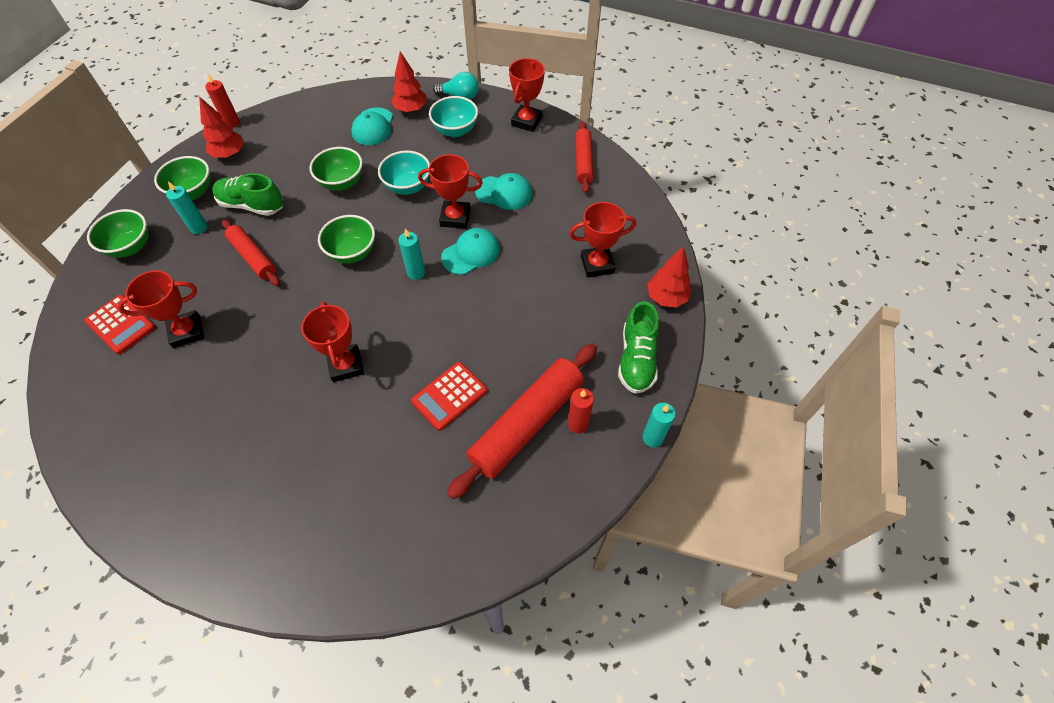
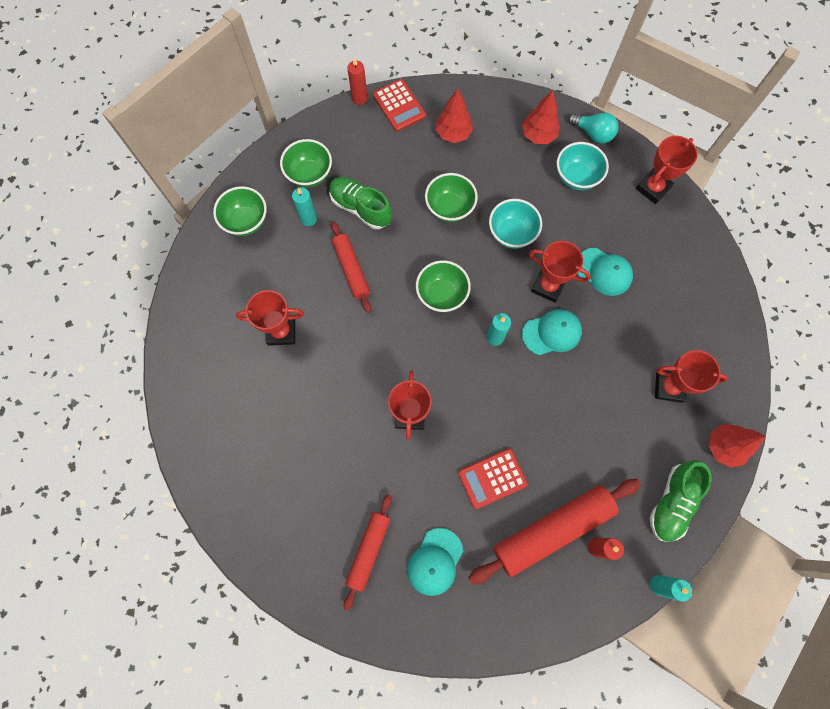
camera: 20 degrees right, 15 degrees up
red calculator [84,295,155,354] -> red calculator moved to [373,79,426,131]
red tree [199,96,244,158] -> red tree moved to [435,89,473,143]
turquoise cap [351,107,393,145] -> turquoise cap moved to [407,528,463,596]
red rolling pin [575,121,594,193] -> red rolling pin moved to [344,494,392,611]

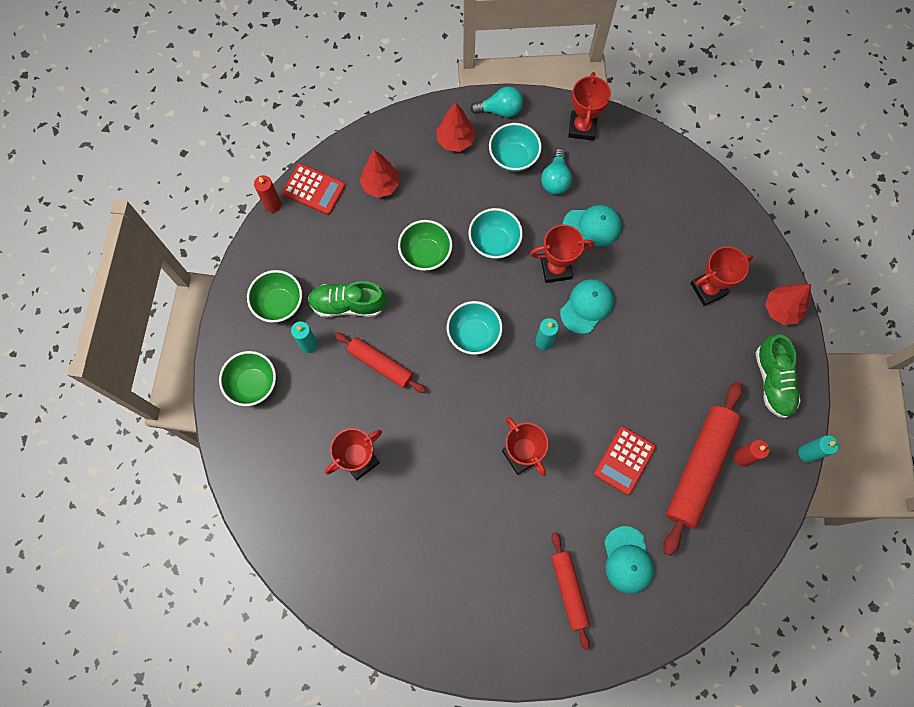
camera: 35 degrees left, 0 degrees up
green bowl [416,260,471,312] -> turquoise bowl [447,301,503,355]
none -> turquoise light bulb [541,148,572,194]

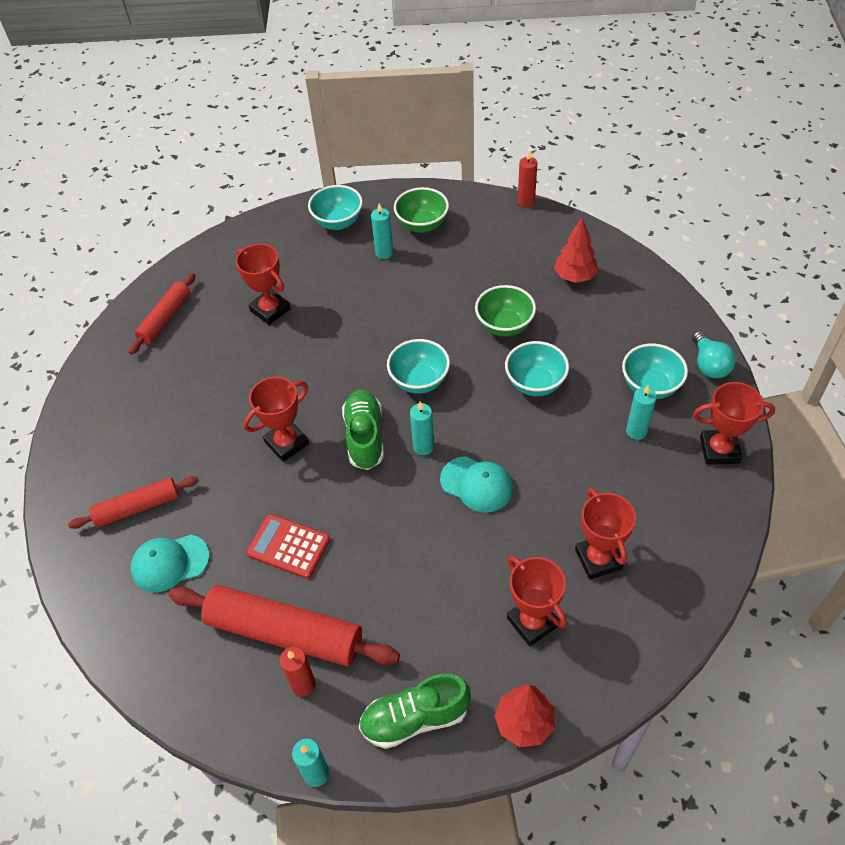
camera: 85 degrees right, 20 degrees down
green bowl [219,351,276,406] -> turquoise bowl [308,185,363,230]
red calculator [282,163,345,215] -> none
green shoe [308,281,387,317] -> green shoe moved to [342,390,384,470]
red rolling pin [335,333,426,393] -> red rolling pin moved to [129,273,195,355]
red tree [437,102,476,152] -> none
red trophy [530,225,594,283] -> red trophy moved to [575,488,636,580]
turquoise light bulb [541,148,572,194] -> turquoise candle [626,385,657,440]
turquoise cap [563,205,622,246] -> none

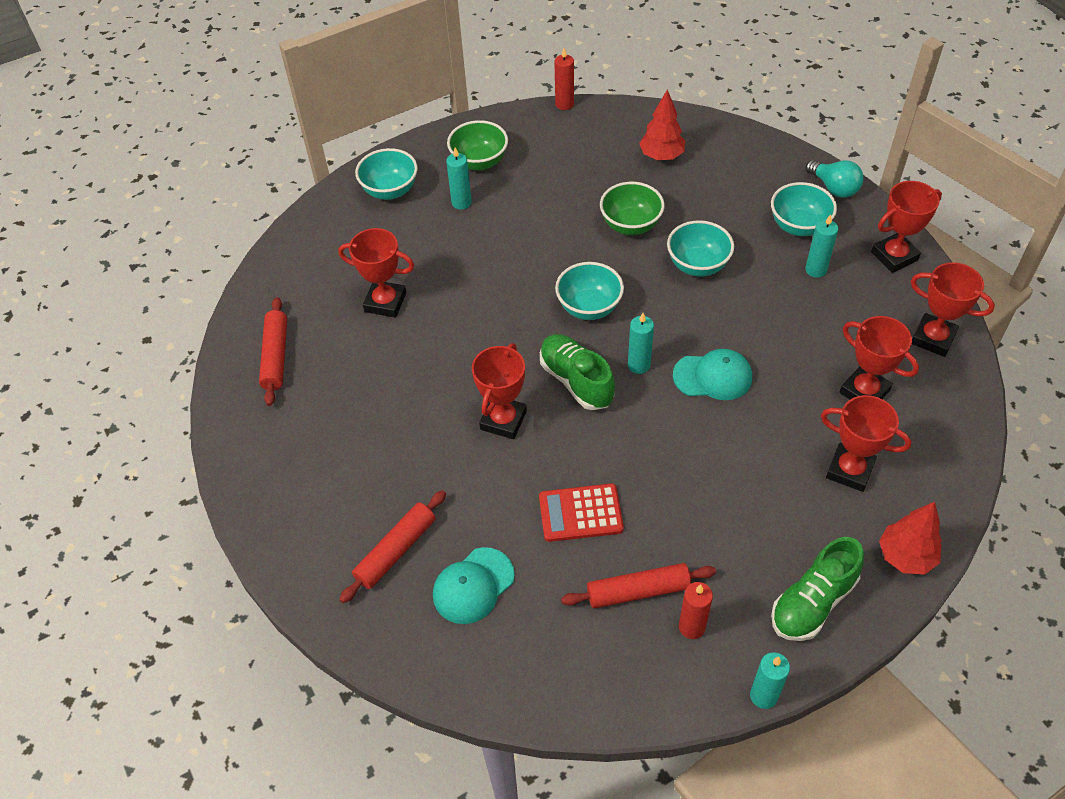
camera: 30 degrees left, 0 degrees up
red rolling pin [169,585,400,666] -> red rolling pin [561,563,716,608], size x0.59
none -> red trophy [911,262,995,357]

